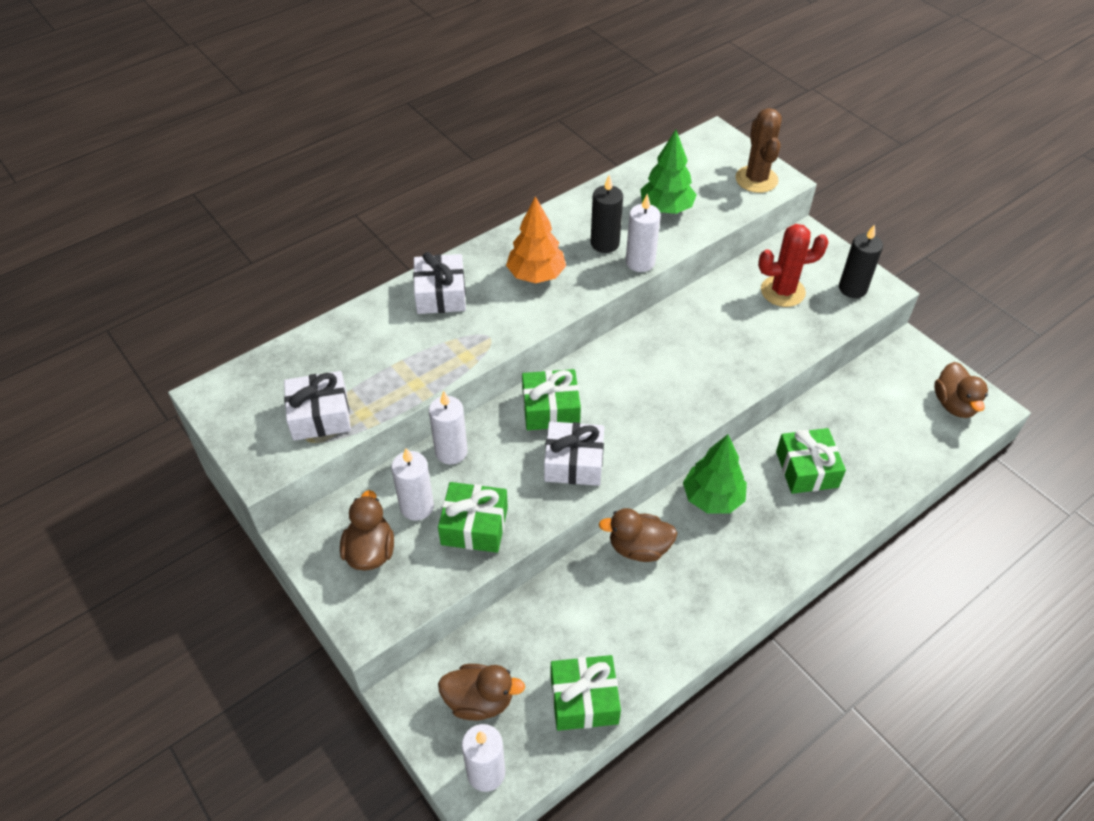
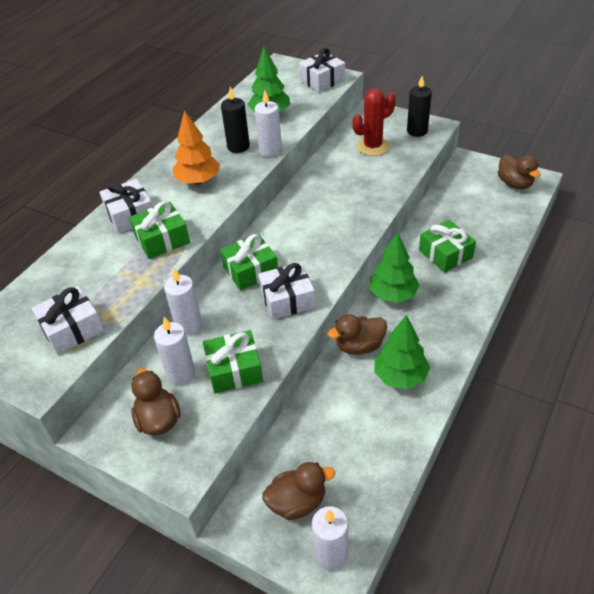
camera: 20 degrees left, 5 degrees down
green gift [551,655,621,731] -> green gift moved to [129,201,190,259]
brown cactus [735,108,782,193] -> white gift [299,48,345,92]
none -> green tree [374,315,430,389]

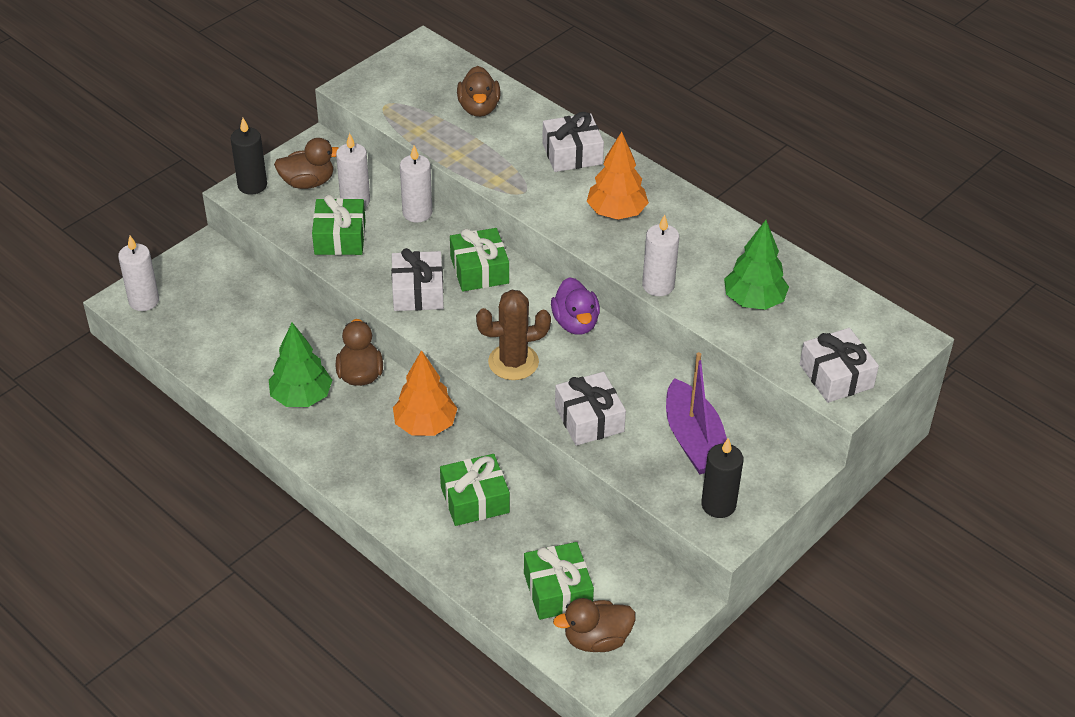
camera: 100 degrees right, 0 degrees up
white gift [31,286,104,355] -> white gift moved to [555,372,626,446]
green gift [129,201,190,259] -> green gift moved to [524,542,594,620]
black candle [221,87,250,153] -> black candle moved to [230,118,267,195]
brown duck [262,462,335,520] -> brown duck moved to [457,66,500,117]
red cactus [353,89,395,156] -> purple boat [666,352,727,475]
green tree [370,232,420,303] -> orange tree [393,350,458,436]
none -> brown cactus [476,290,551,380]
none -> purple duck [551,277,600,335]

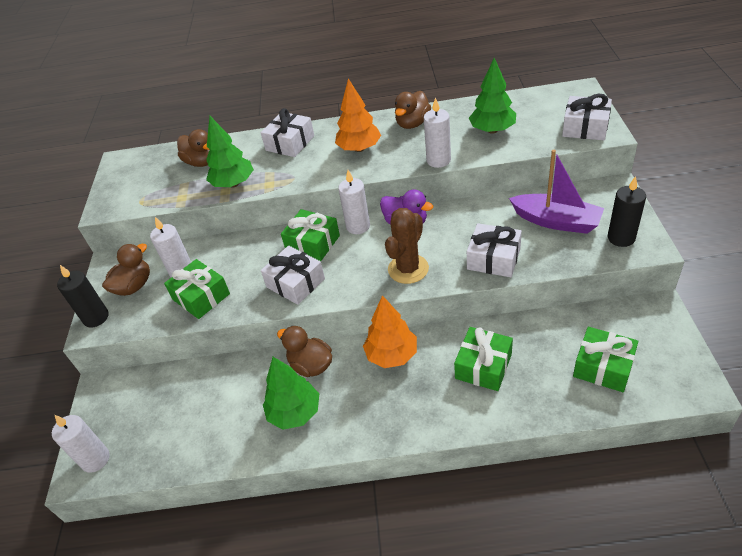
camera: 40 degrees left, 0 degrees up
white candle [400,145,432,222] -> white candle moved to [338,170,370,234]
brown duck [553,598,636,652] -> brown duck moved to [395,91,431,129]
none -> green tree [206,116,254,188]

